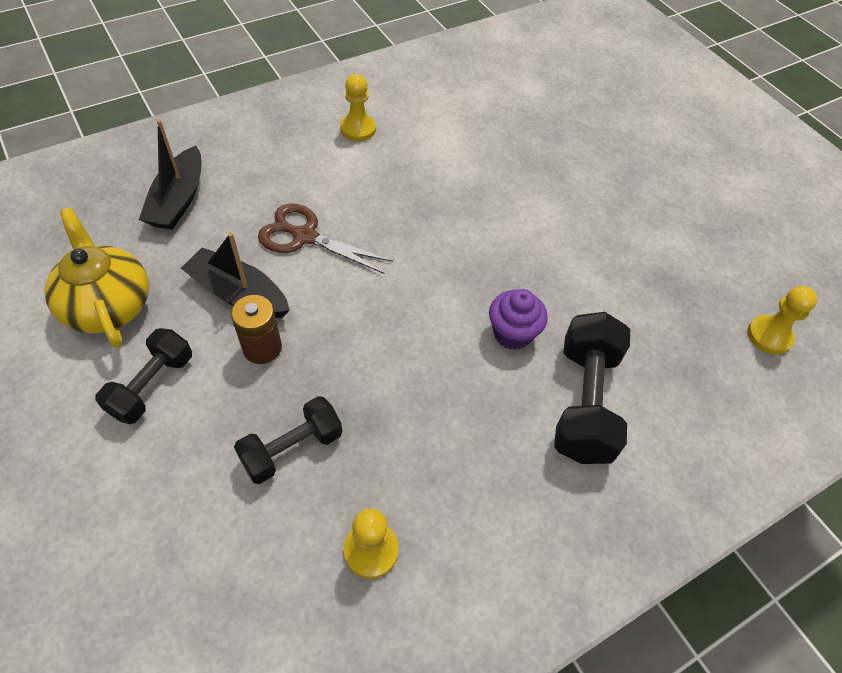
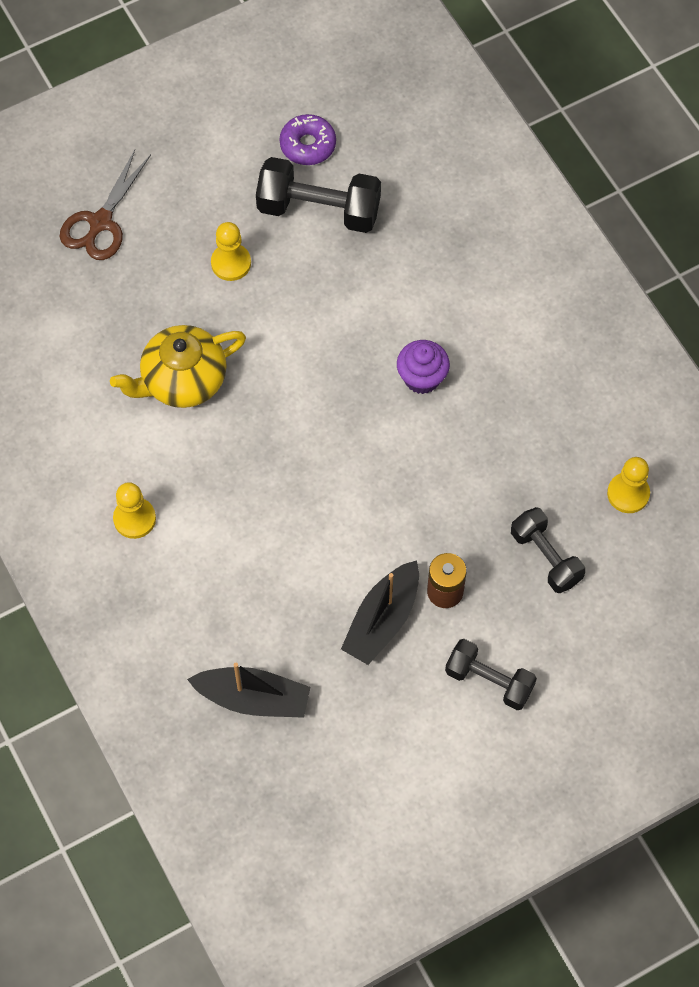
camera: 85 degrees left, 10 degrees up
yellow teapot [44,208,149,348] -> yellow teapot moved to [110,325,246,408]
brown scissors [258,204,393,274] -> brown scissors moved to [60,150,151,260]
black dumbbell [554,312,630,464] -> black dumbbell moved to [256,157,381,233]
yellow pawn [748,286,817,355] -> yellow pawn moved to [211,222,251,281]
none -> purple donut [279,114,336,165]

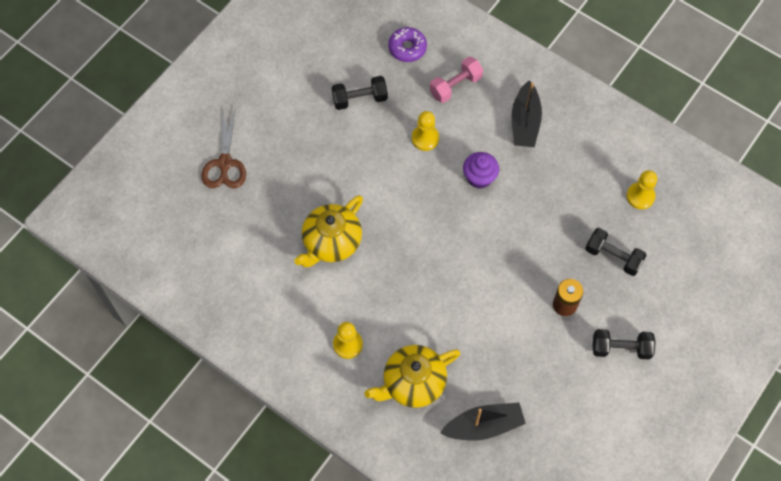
camera: 25 degrees left, 0 degrees up
yellow pawn [211,222,251,281] -> yellow pawn moved to [412,111,439,151]
black dumbbell [256,157,381,233] -> black dumbbell [332,76,388,110], size x0.66
purple donut [279,114,336,165] -> purple donut moved to [388,27,427,62]
black boat [341,560,419,665] -> black boat moved to [512,80,542,147]
none -> yellow teapot [365,345,460,408]
none -> pink dumbbell [430,57,483,103]

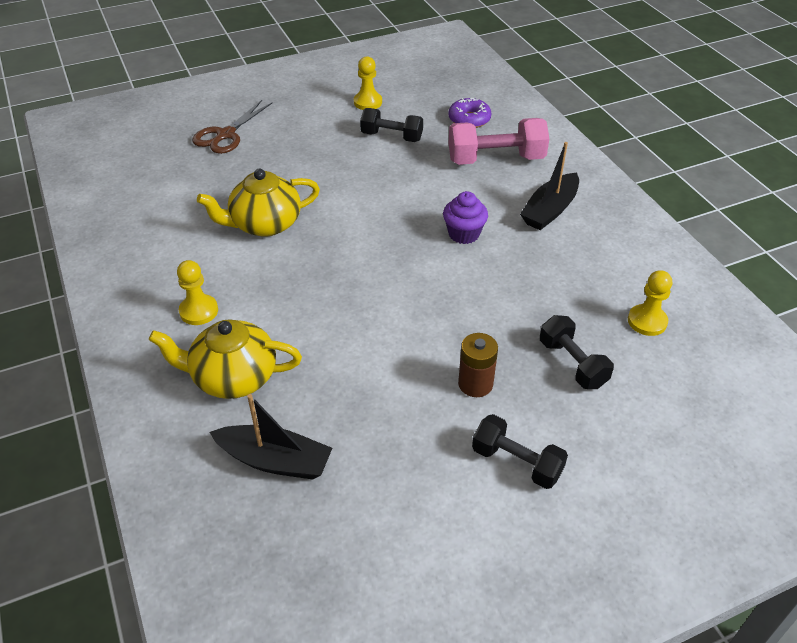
camera: 30 degrees right, 20 degrees down
yellow pawn [412,111,439,151] -> yellow pawn moved to [354,56,382,110]
pink dumbbell [430,57,483,103] -> pink dumbbell [448,118,549,165], size x1.52

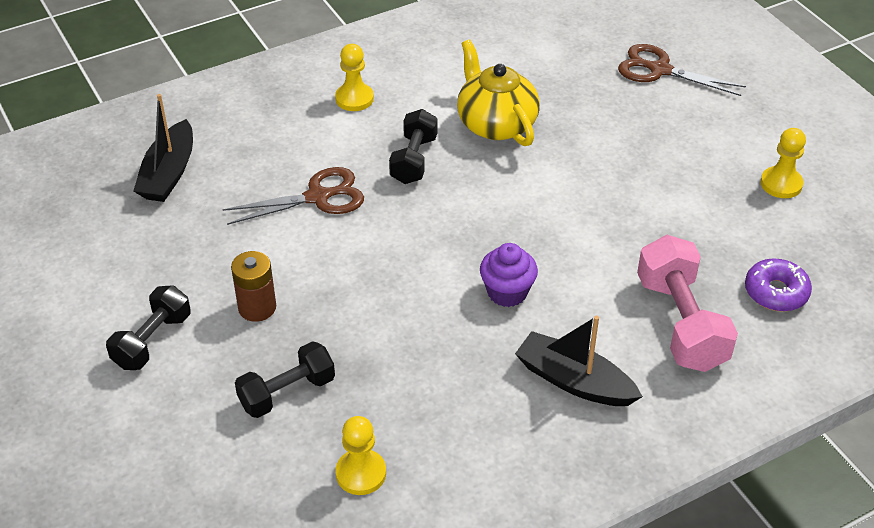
camera: 85 degrees right, 0 degrees up
yellow teapot [149,319,302,399] -> none
black dumbbell [360,108,423,142] -> black dumbbell moved to [389,109,438,184]
none -> brown scissors [222,167,364,225]

